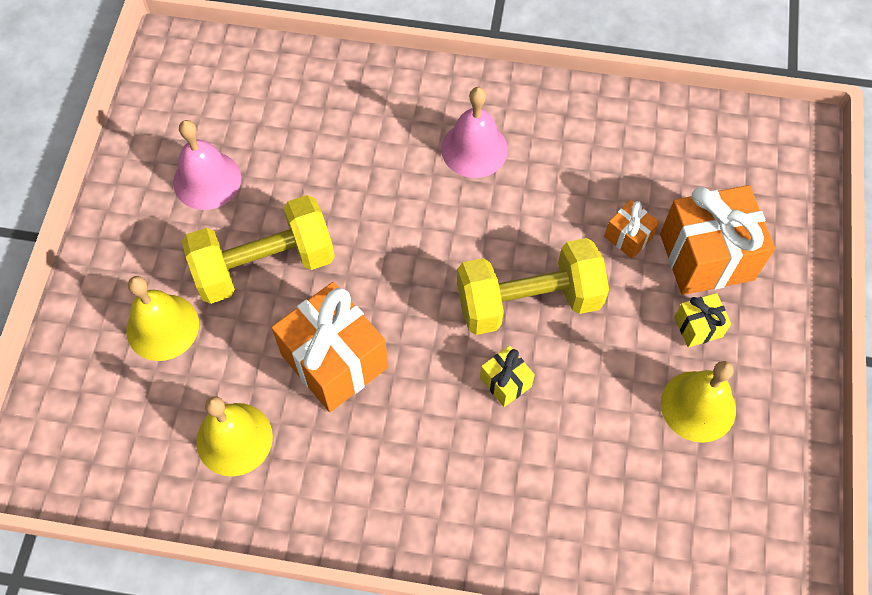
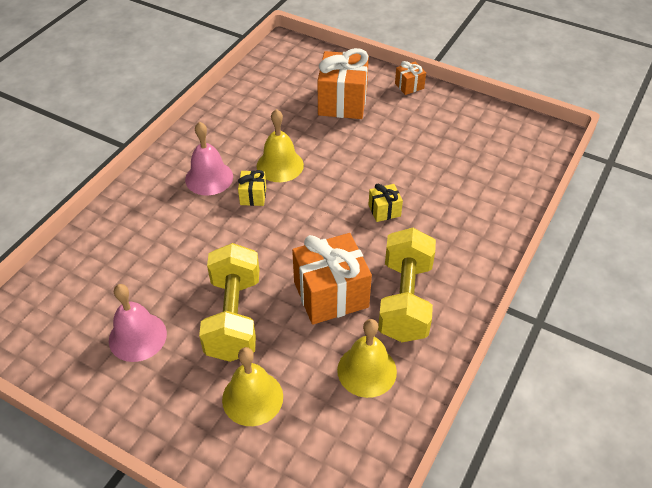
camera: 70 degrees left, 15 degrees down
yellow dumbbell [457,238,609,335] -> yellow dumbbell moved to [378,228,436,342]
orange gift [604,200,659,259] -> orange gift moved to [395,61,426,95]
yellow bell [661,361,736,443] -> yellow bell moved to [257,109,304,182]
yellow gift [674,293,731,348] -> yellow gift moved to [238,170,266,206]

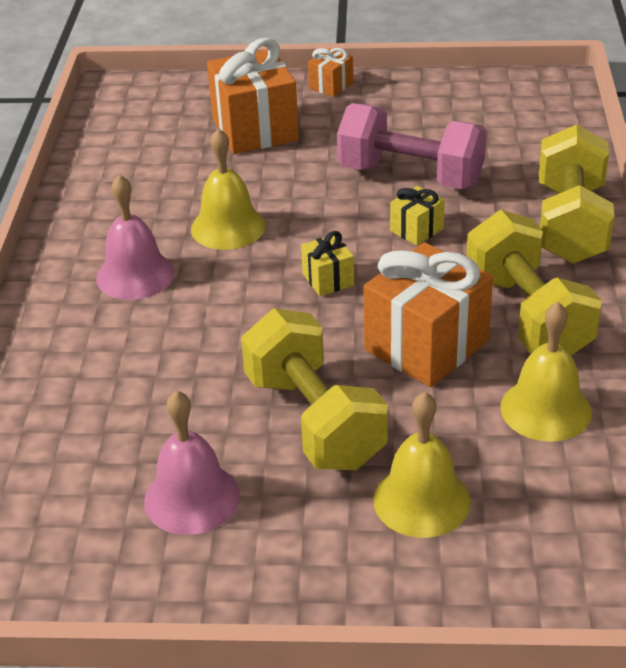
camera: 25 degrees left, 10 degrees down
yellow gift [238,170,266,206] -> yellow gift moved to [301,231,354,296]
none -> pink dumbbell [337,103,487,189]
none -> yellow dumbbell [539,124,614,264]

